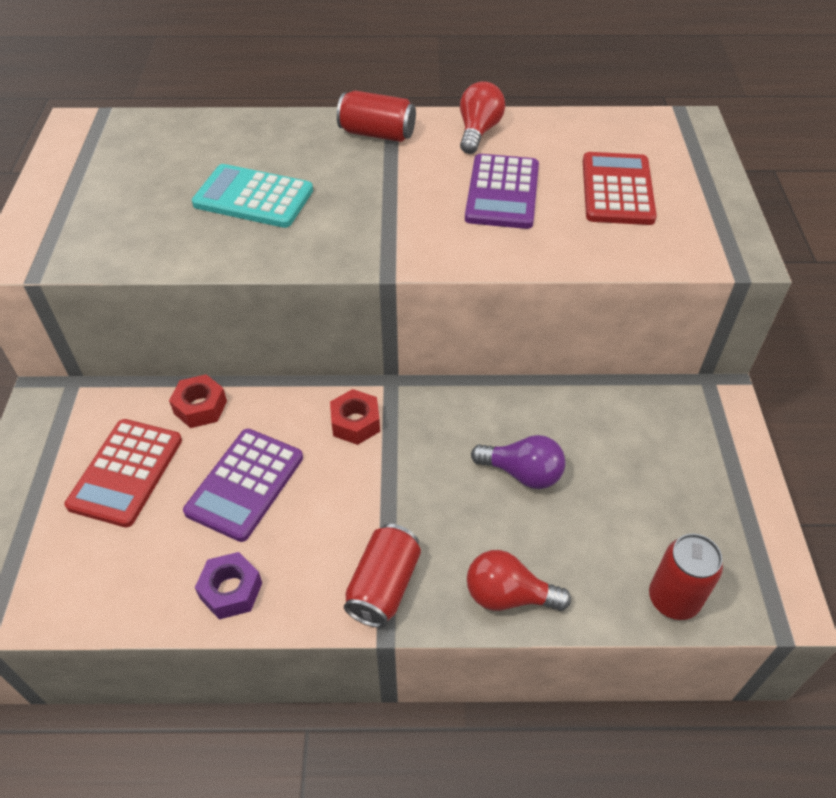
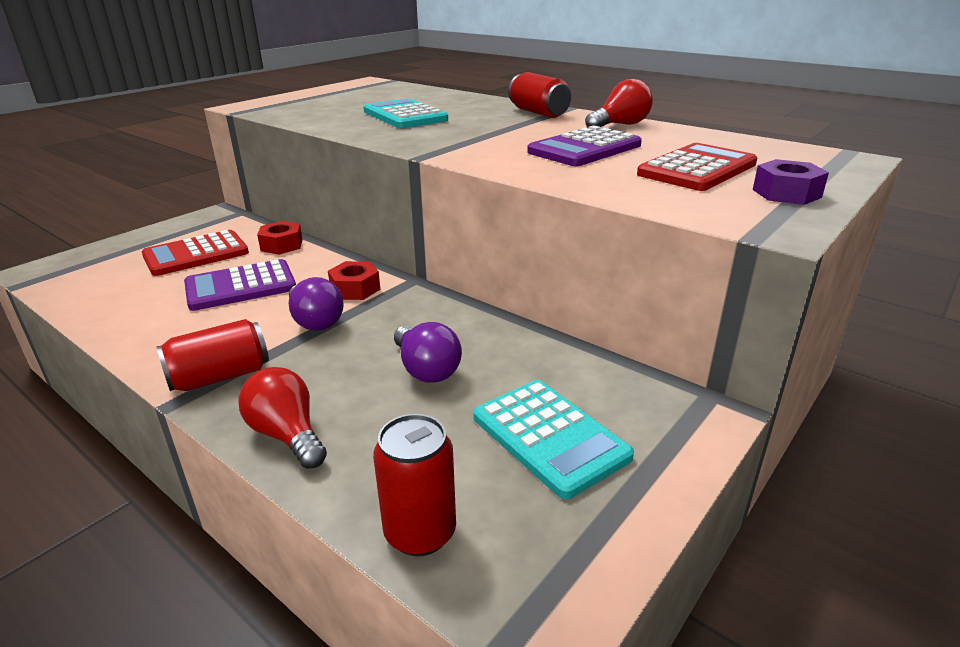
camera: 40 degrees right, 20 degrees down
purple nut [195,552,262,620] -> purple nut moved to [753,159,829,205]
none -> purple light bulb [289,277,344,331]
none -> turquoise calculator [473,380,634,499]

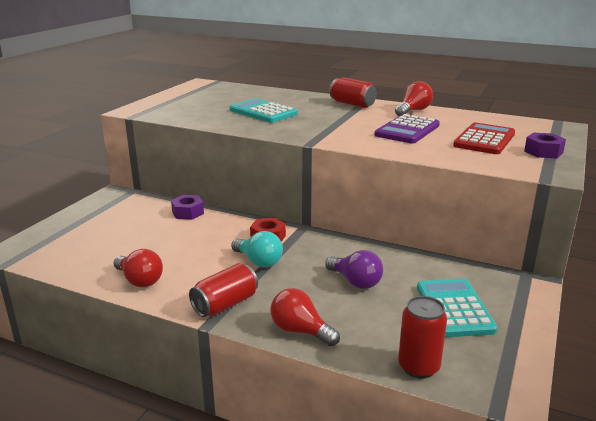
camera: 15 degrees left, 5 degrees down
red calculator [142,230,249,276] -> none
purple calculator [184,259,296,311] -> none
red nut [257,221,303,255] -> purple nut [171,195,204,220]
purple light bulb [289,277,344,331] -> turquoise light bulb [231,231,283,268]
turquoise calculator [473,380,634,499] -> turquoise calculator turned 135 degrees counterclockwise [417,279,498,337]
none -> red light bulb [113,249,163,288]

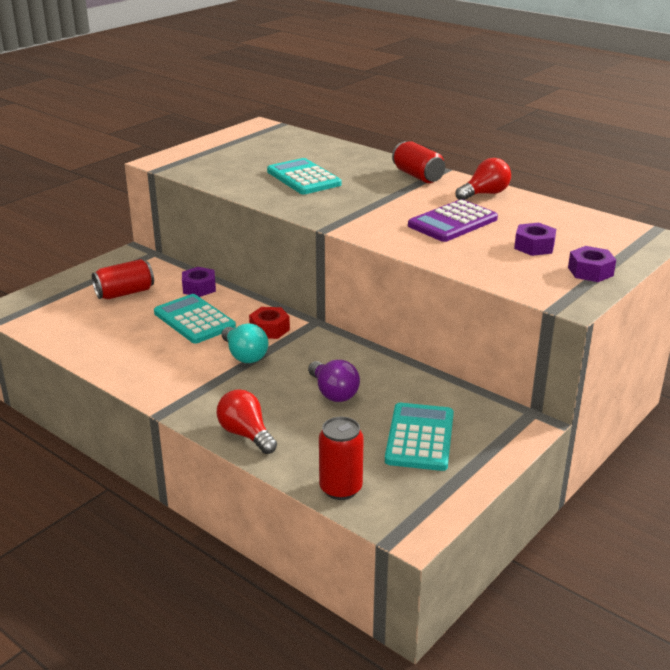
camera: 15 degrees right, 5 degrees up
red light bulb [113,249,163,288] -> none
red can [189,263,258,317] -> red can moved to [92,259,154,299]
red calculator [453,123,515,154] -> purple nut [514,223,556,256]
none -> turquoise calculator [154,294,236,344]

